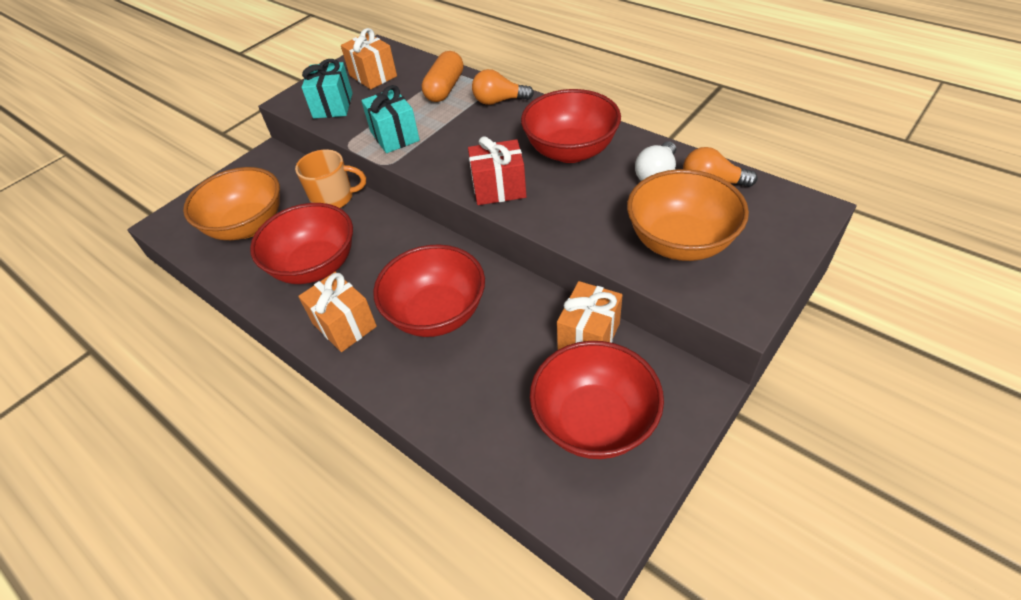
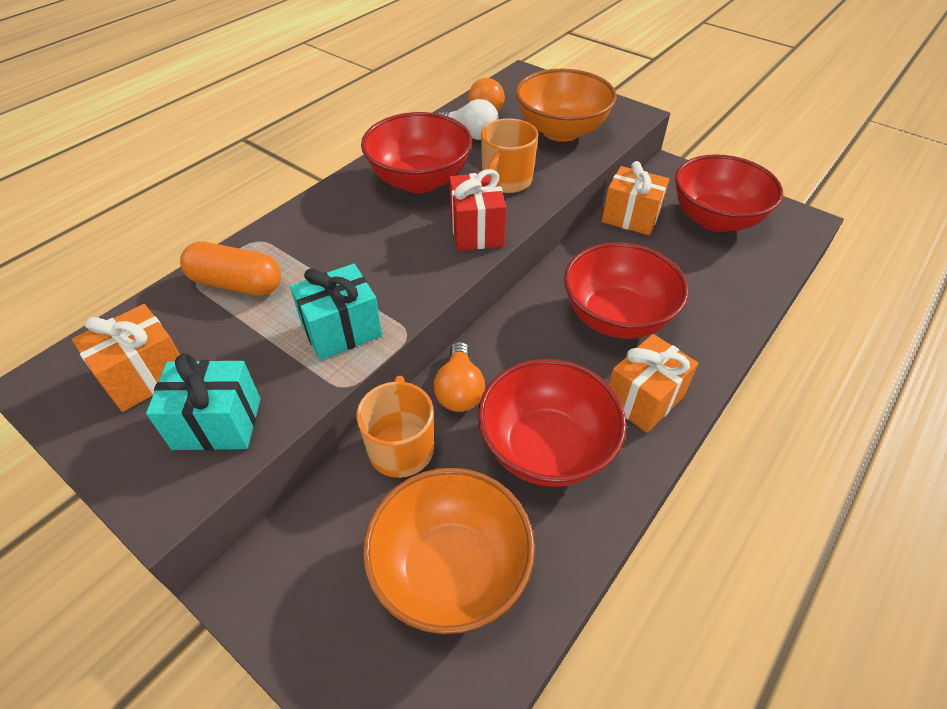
camera: 95 degrees left, 0 degrees up
orange light bulb [472,69,534,105] -> orange light bulb moved to [434,341,485,412]
none -> orange mug [481,118,538,193]

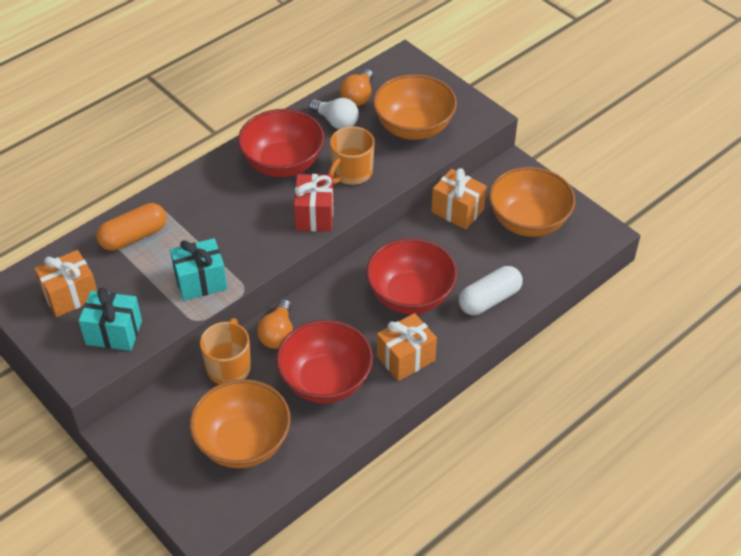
camera: 10 degrees right, 0 degrees up
orange capsule [180,241,281,296] -> orange capsule turned 60 degrees counterclockwise [97,203,167,251]
red bowl [675,154,783,232] -> orange bowl [489,167,576,237]
none -> white capsule [459,266,523,315]

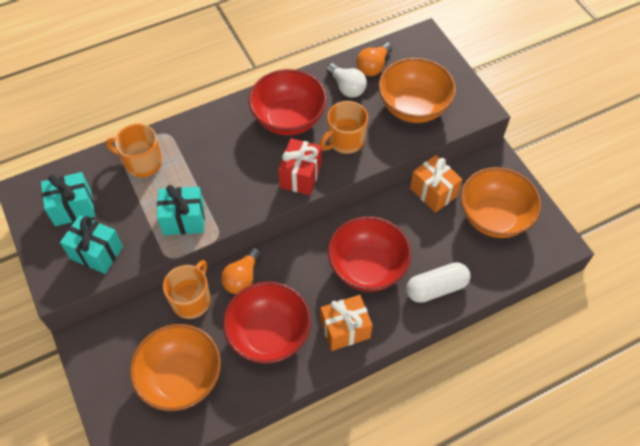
camera: 15 degrees right, 10 degrees up
orange gift [34,250,97,317] -> turquoise gift [41,172,95,226]
orange capsule [97,203,167,251] -> orange mug [106,124,162,177]

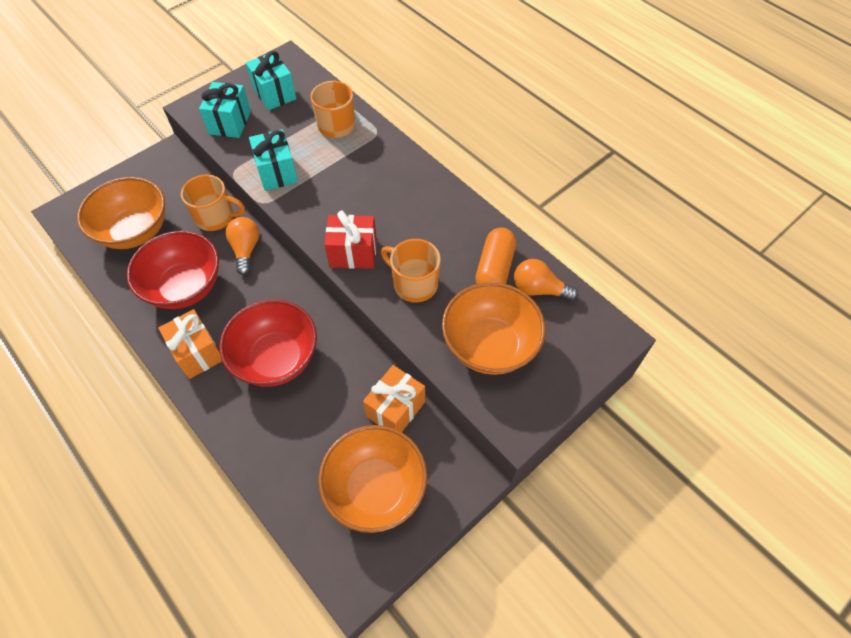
camera: 75 degrees right, 0 degrees up
orange light bulb [221,247,261,294] -> orange light bulb turned 75 degrees clockwise [226,217,259,275]
red bowl [249,69,327,135] -> none
white light bulb [326,63,367,98] -> orange capsule [475,227,516,284]
white capsule [406,262,471,303] -> none

